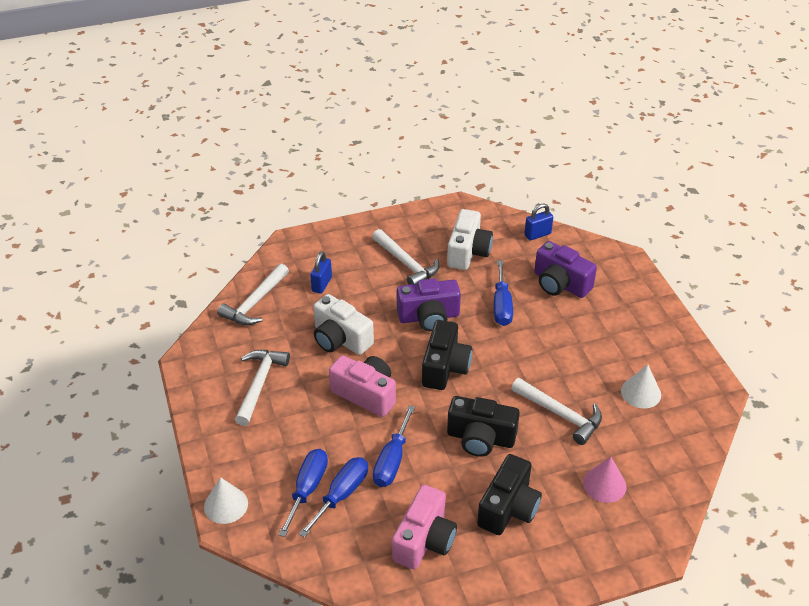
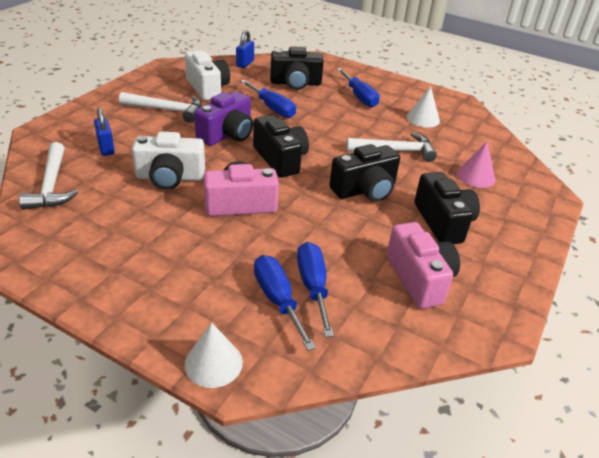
camera: 45 degrees left, 5 degrees down
white hammer [235,350,290,426] -> none
blue screwdriver [373,405,415,487] -> blue screwdriver moved to [337,68,380,107]
purple camera [534,241,597,298] -> black camera [270,46,324,90]

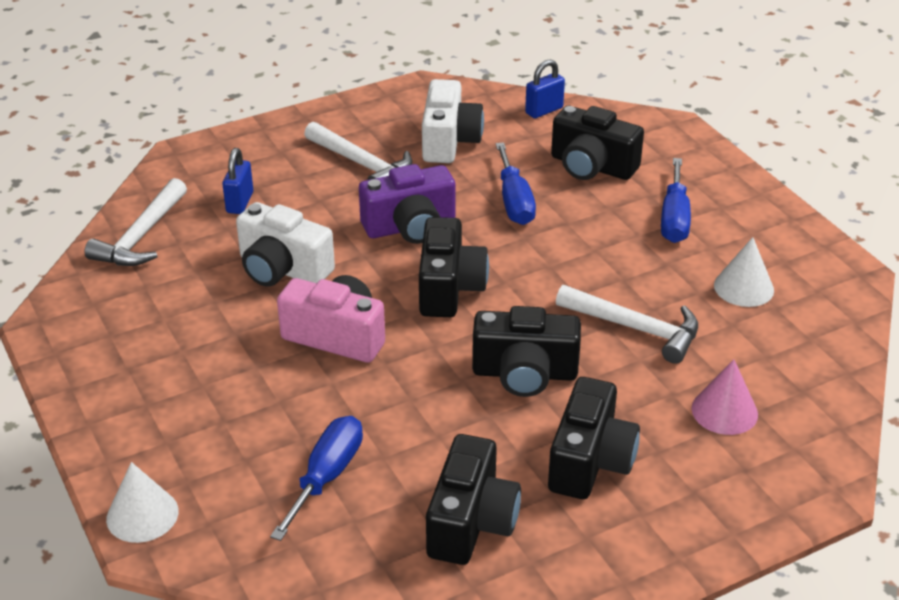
camera: 35 degrees right, 0 degrees up
blue screwdriver [254,255,316,351] -> none
pink camera [387,222,460,309] -> black camera [426,434,521,565]

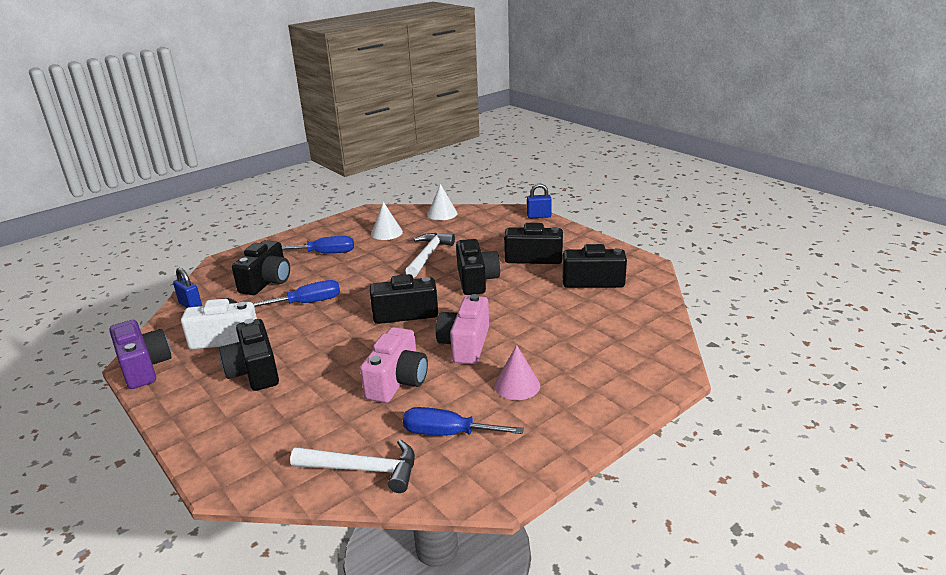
camera: 100 degrees left, 10 degrees down
white cone [106,462,179,543] -> white cone moved to [428,184,458,220]
blue padlock [222,148,253,214] -> blue padlock moved to [527,183,552,219]
white camera [236,202,335,286] -> pink camera [360,327,428,403]
blue screwdriver [270,416,363,541] -> blue screwdriver moved to [403,407,524,436]
white hammer [304,122,412,180] -> black camera [219,319,279,391]
purple camera [359,164,456,244] -> purple camera moved to [109,320,172,389]
pink cone [691,359,758,435] -> pink cone moved to [494,345,540,400]

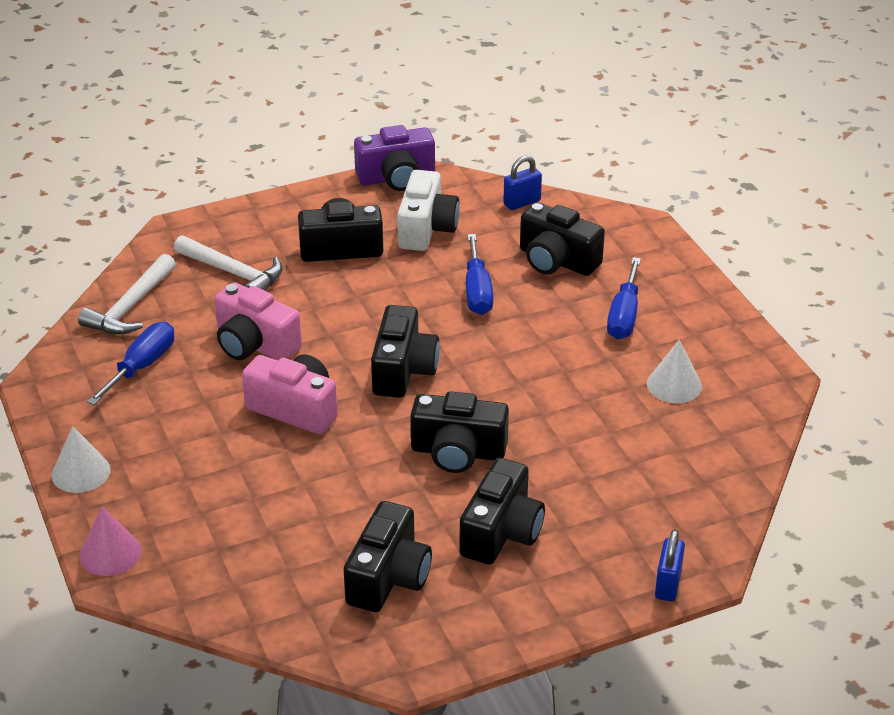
camera: 105 degrees right, 10 degrees up
white hammer [406,233,455,278] -> white hammer moved to [174,235,283,291]
white cone [428,184,458,220] -> white cone moved to [52,426,111,493]
pink cone [494,345,540,400] -> pink cone moved to [79,507,141,576]

